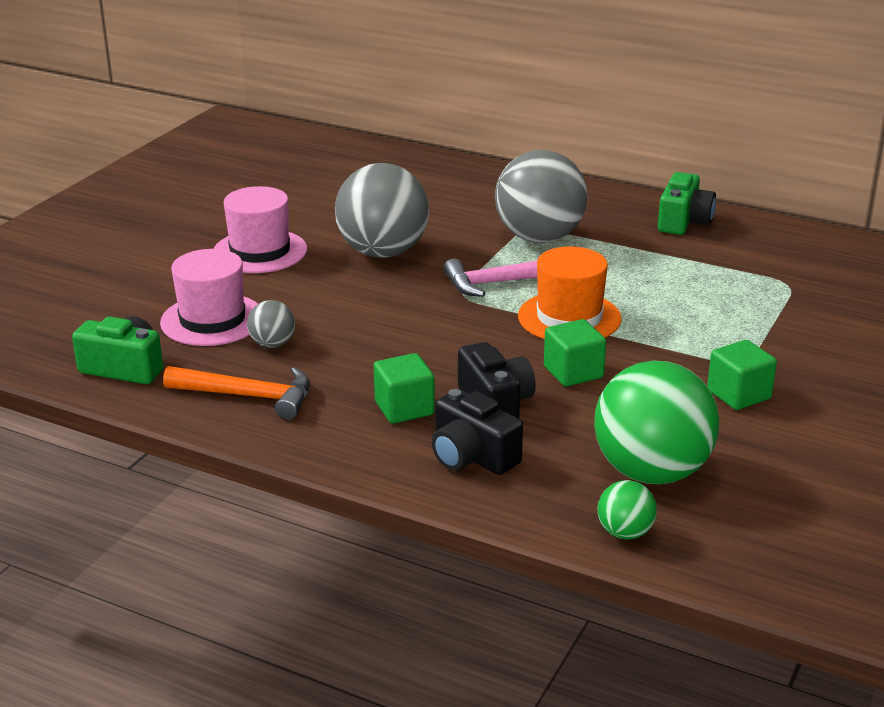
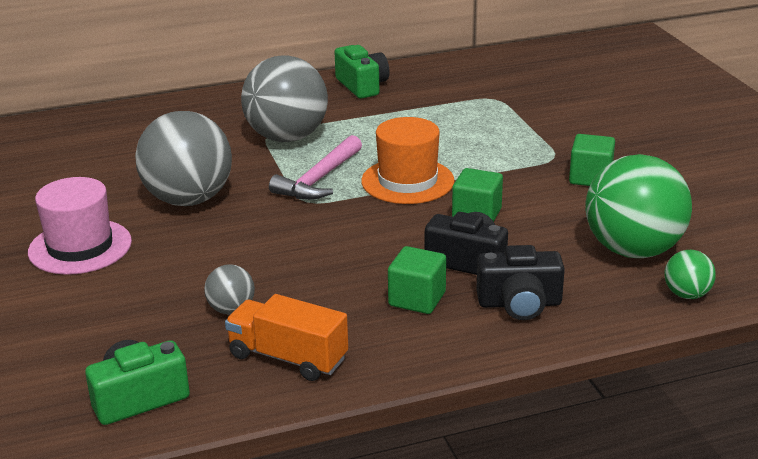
camera: 45 degrees left, 0 degrees up
pink hat [160,249,258,346] -> none
orange hammer [163,366,310,420] -> orange truck [225,294,348,381]

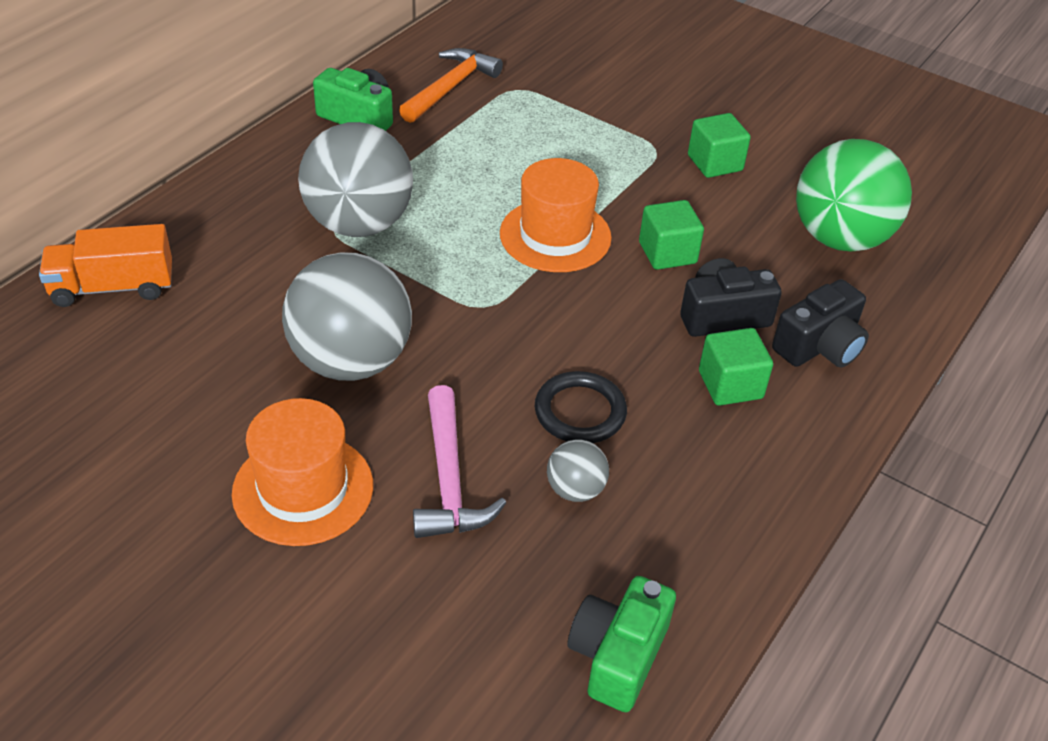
camera: 40 degrees left, 15 degrees up
pink hat [28,177,132,275] -> orange hat [232,398,373,546]
orange truck [225,294,348,381] -> orange truck moved to [39,224,172,307]
pink hammer [269,135,362,200] -> pink hammer moved to [413,385,506,538]
green ball [665,250,716,299] -> none
none -> orange hammer [399,48,503,123]
none -> black ring [535,371,627,443]

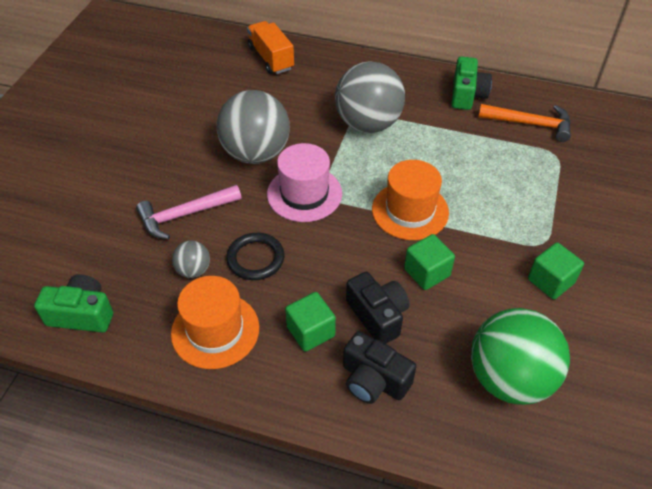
camera: 75 degrees right, 5 degrees up
orange hat [232,398,373,546] -> orange hat moved to [171,276,259,369]
none -> pink hat [267,143,342,222]

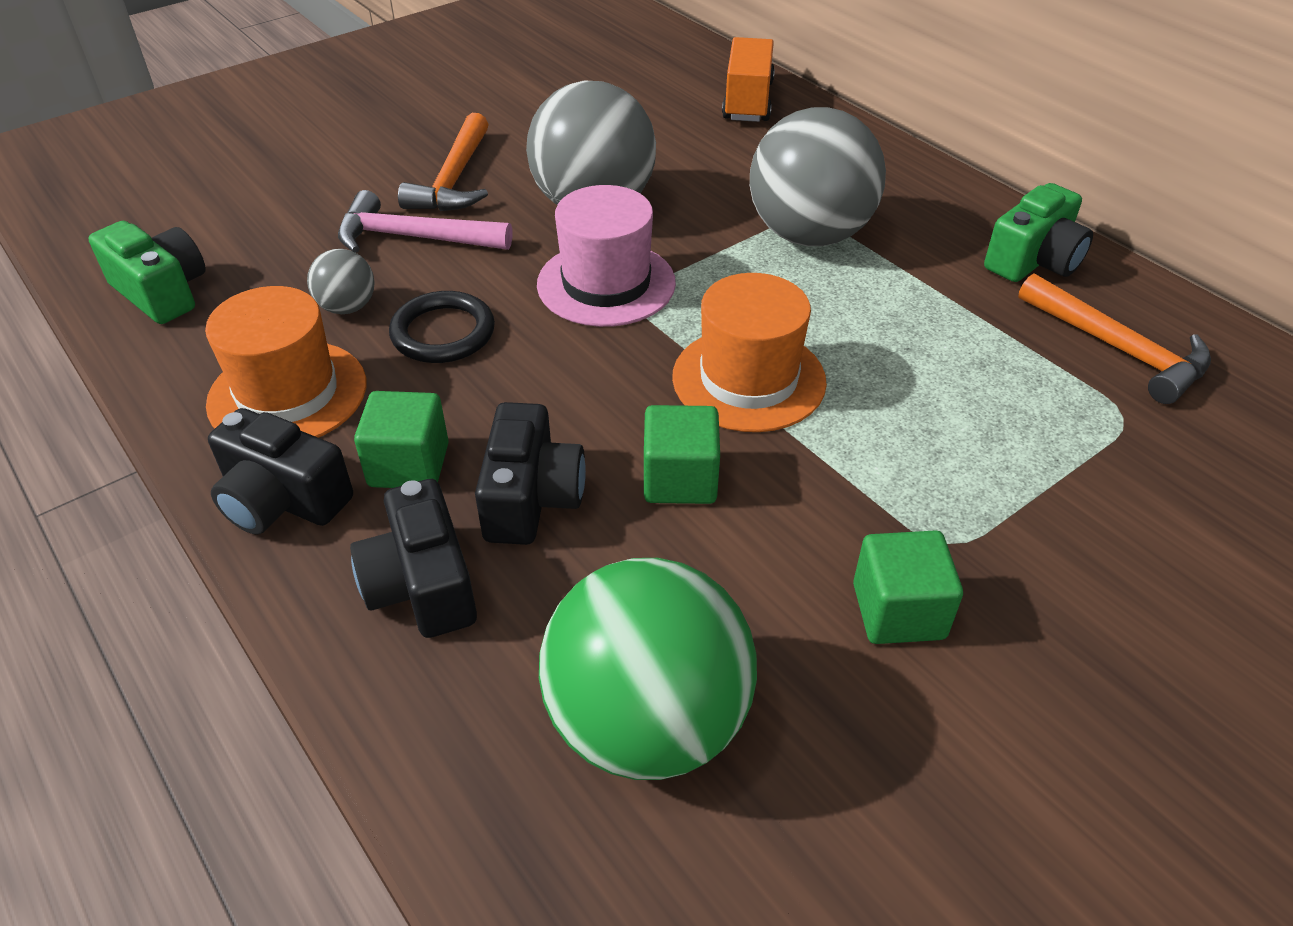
camera: 35 degrees right, 5 degrees down
none -> black camera [208,408,353,534]
none -> orange hammer [398,113,489,211]

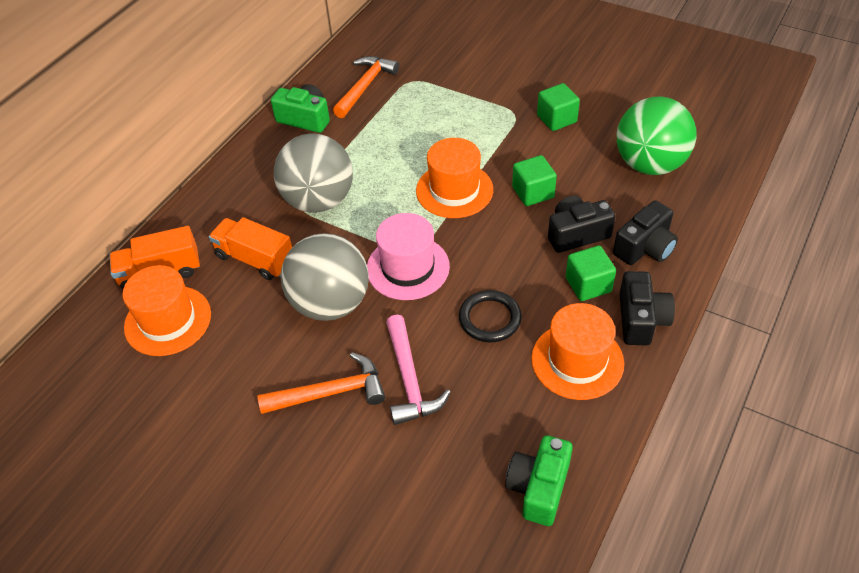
camera: 110 degrees left, 5 degrees up
grey ball [307,249,375,314] -> none
none -> orange hat [122,265,211,356]
none -> orange truck [209,217,292,280]

